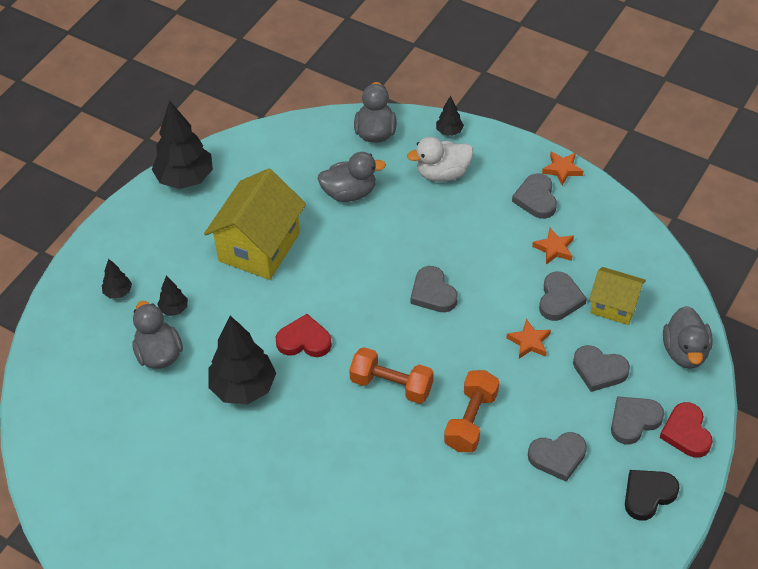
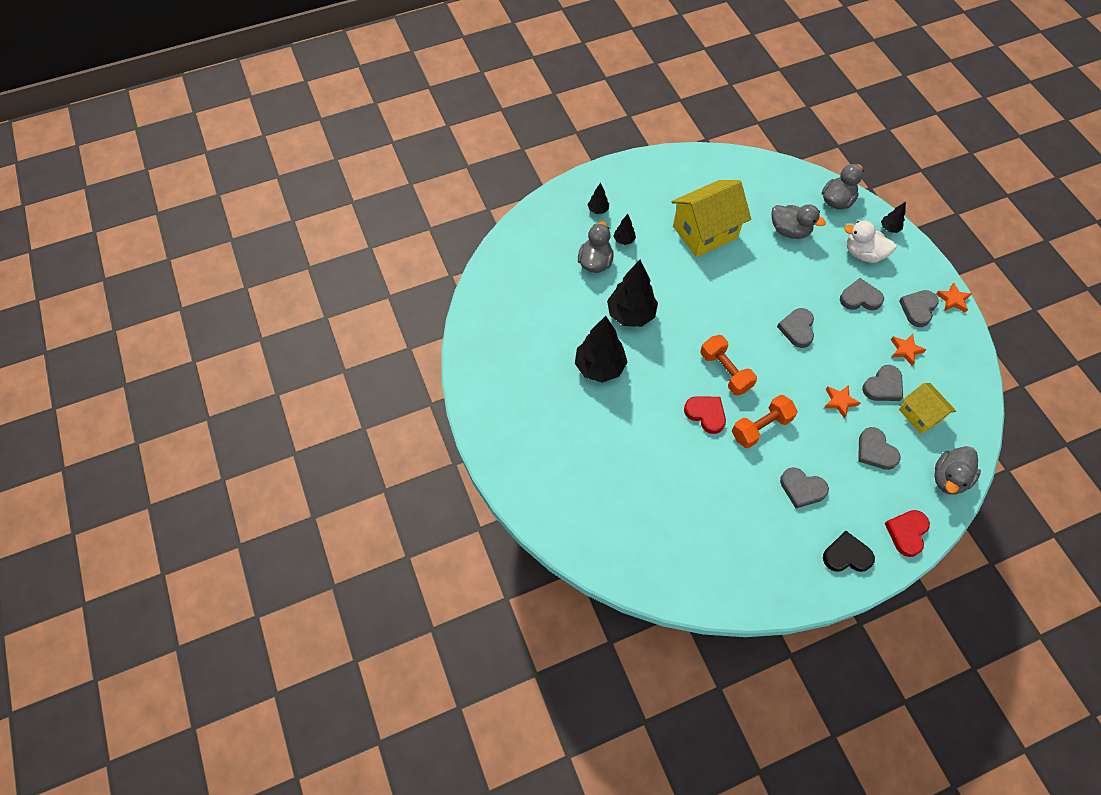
camera: 35 degrees right, 10 degrees up
black tree [152,100,213,189] -> black tree moved to [575,316,627,383]
red heart [276,314,332,357] -> red heart moved to [684,396,726,434]
grey heart [611,396,664,444] -> grey heart moved to [840,278,884,310]

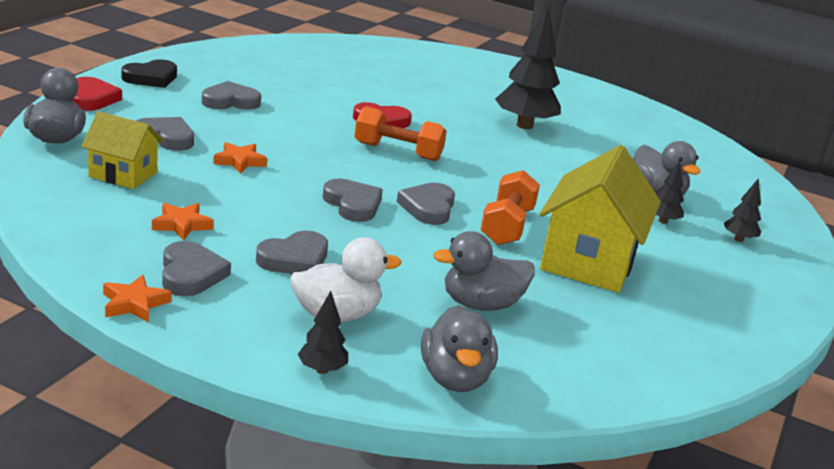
camera: 135 degrees right, 35 degrees down
black tree [607,260,658,327] -> none
orange dumbbell [732,395,798,448] -> orange dumbbell moved to [481,170,540,245]
grey heart [862,365,903,401] -> grey heart moved to [397,183,455,225]

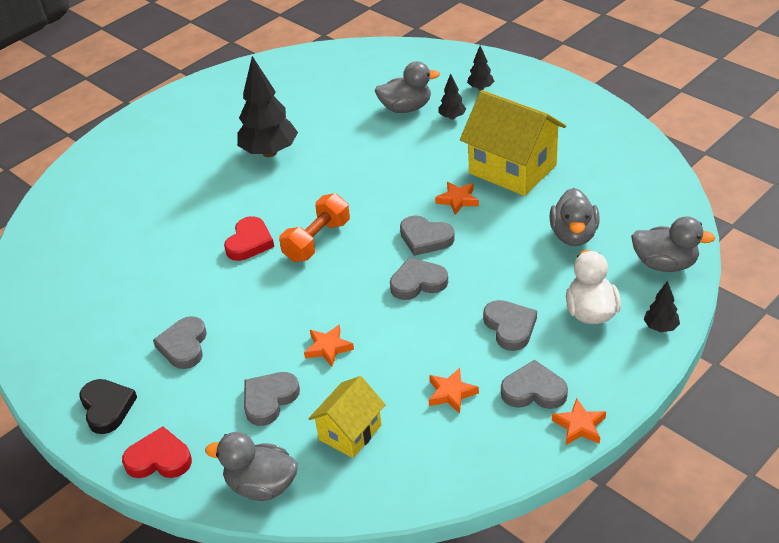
camera: 65 degrees left, 15 degrees up
orange dumbbell [481,170,540,245] -> orange star [435,182,479,215]

